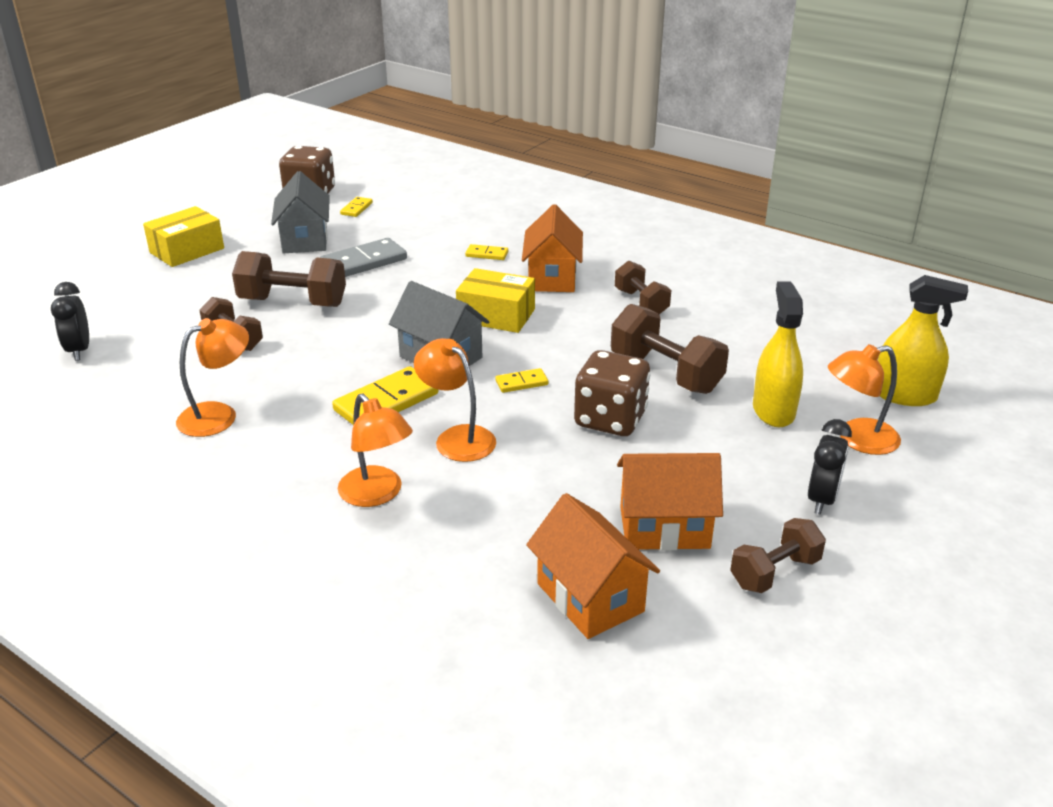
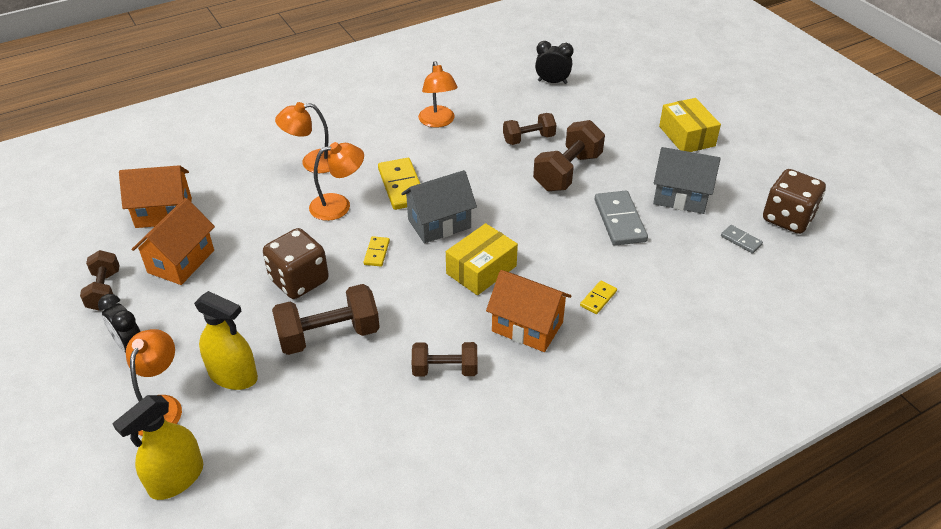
camera: 115 degrees right, 10 degrees up
yellow domino [340,197,373,217] -> grey domino [721,225,763,254]

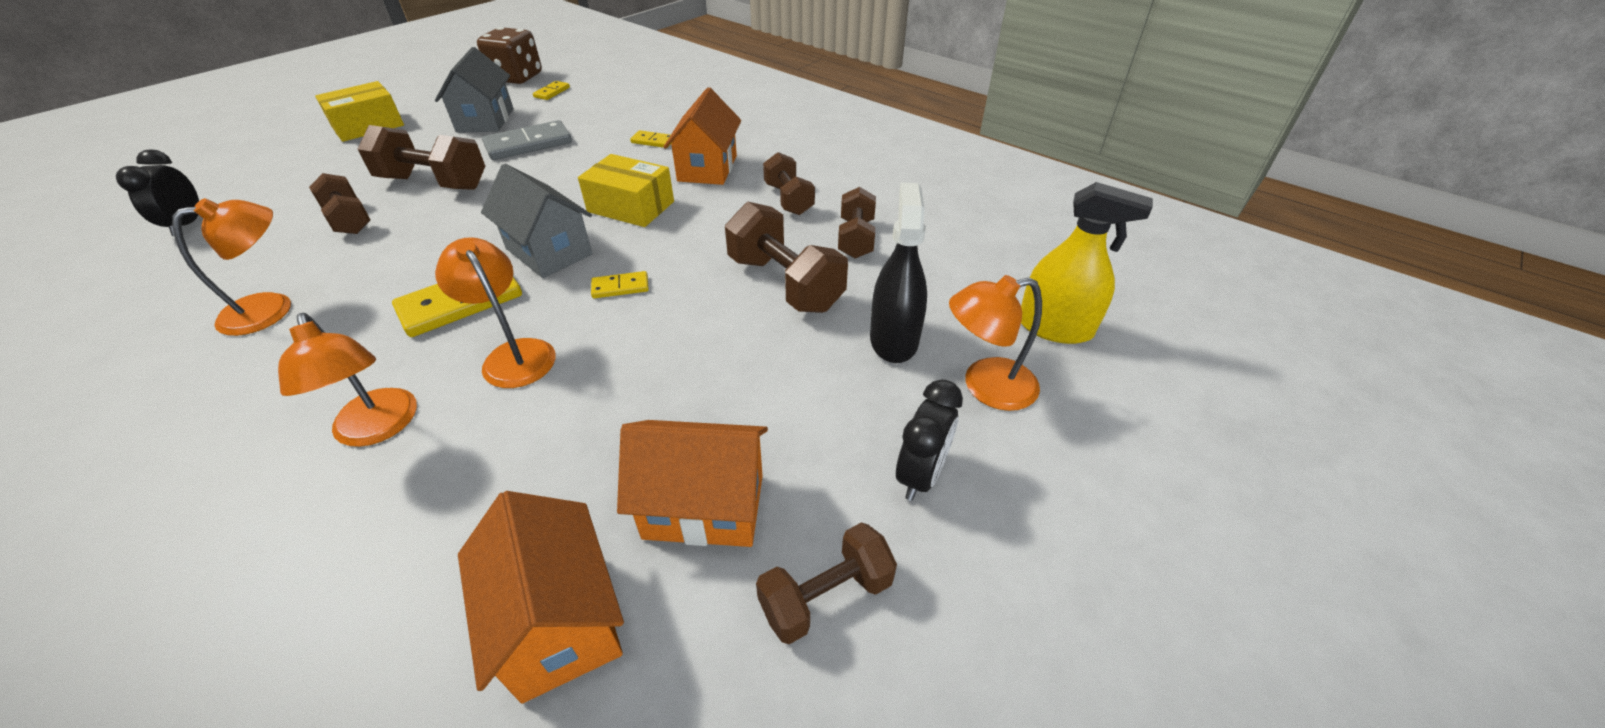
camera: 110 degrees left, 0 degrees up
yellow spray bottle [194,291,258,390] -> black spray bottle [870,183,927,363]
brown dice [263,228,329,299] -> none
grey domino [721,225,763,254] -> yellow domino [533,81,570,100]
none -> brown dumbbell [838,187,876,258]

